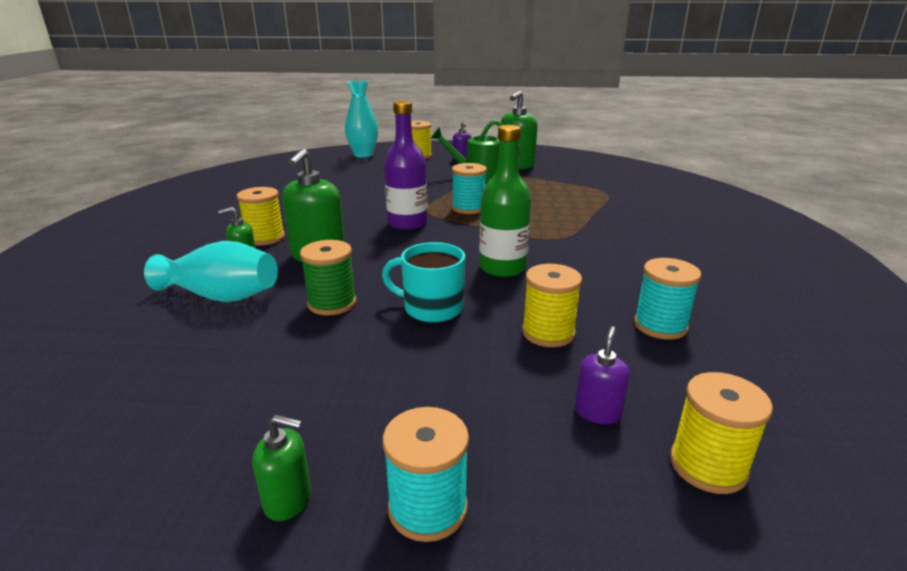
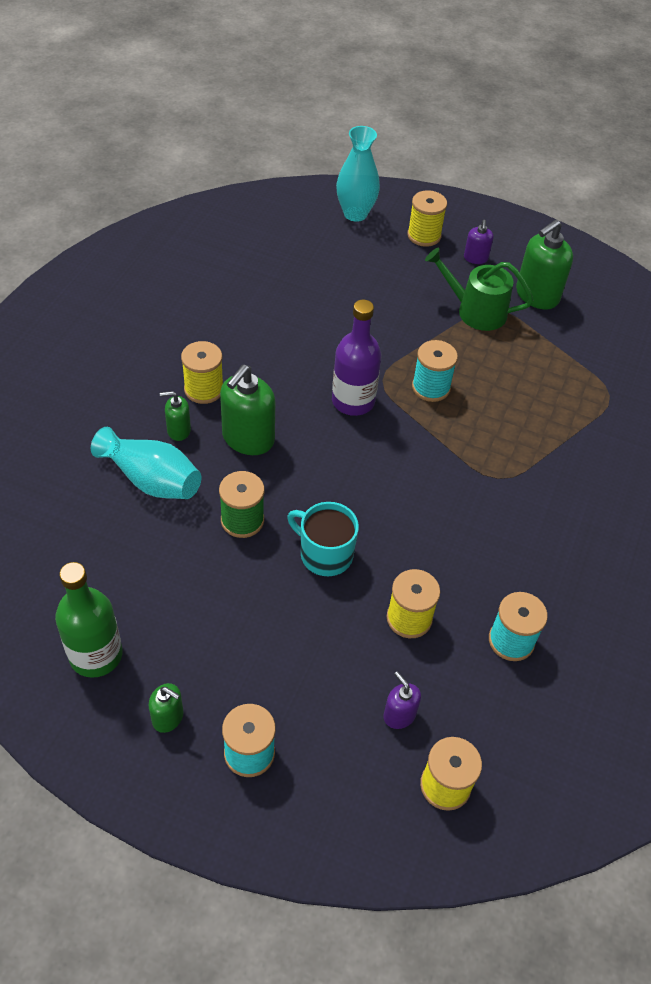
camera: 15 degrees right, 25 degrees up
green bottle [479,125,531,277] -> green bottle moved to [55,562,123,678]
purple soap dispenser [575,326,630,424] -> purple soap dispenser turned 75 degrees counterclockwise [383,671,421,729]

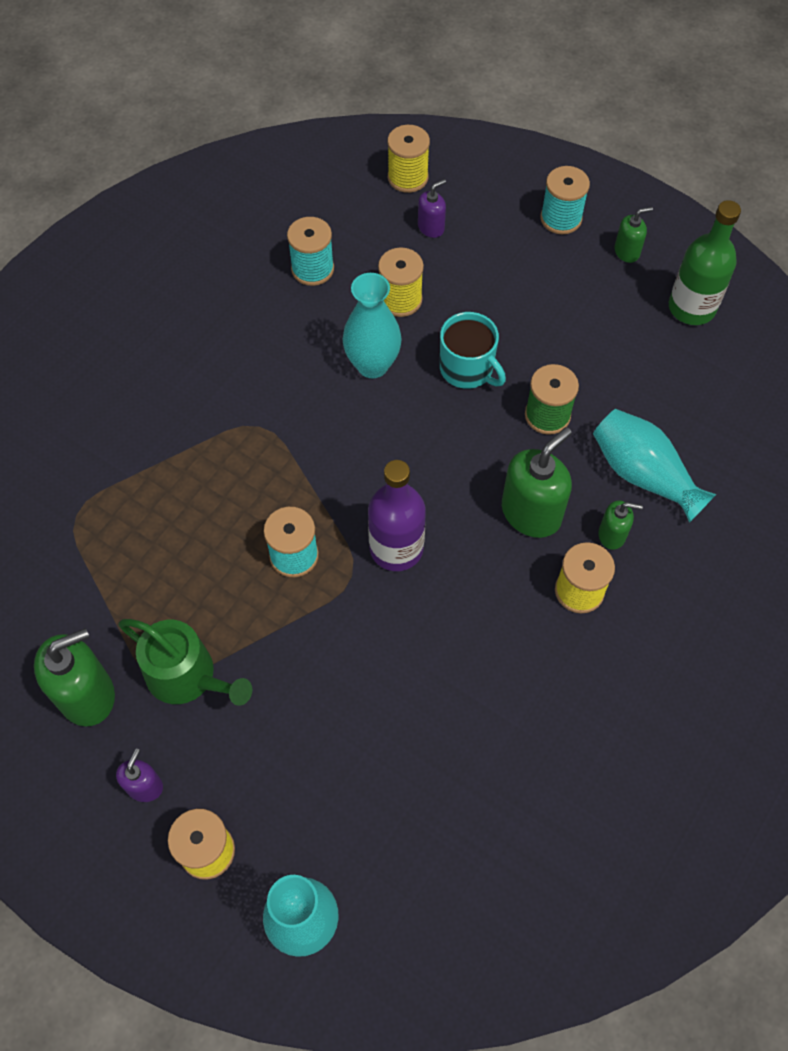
camera: 165 degrees left, 10 degrees up
green soap dispenser [149,683,184,733] -> green soap dispenser turned 120 degrees clockwise [615,207,653,263]
purple soap dispenser [383,671,421,729] -> purple soap dispenser turned 105 degrees counterclockwise [418,179,446,238]
none -> turquoise vase [343,273,402,378]

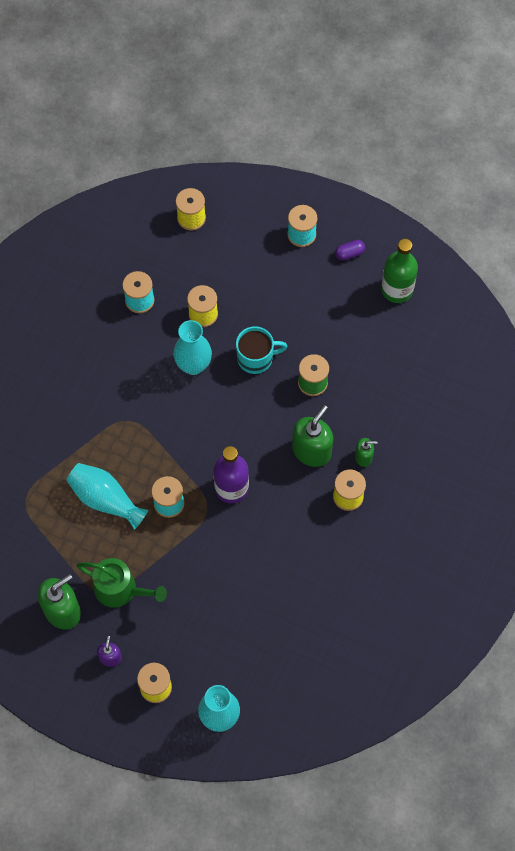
camera: 10 degrees left, 5 degrees up
purple soap dispenser [418,179,446,238] -> none
turquoise mug [440,312,506,389] -> turquoise mug turned 45 degrees counterclockwise [236,326,288,374]
turquoise vase [593,409,717,523] -> turquoise vase moved to [66,463,148,530]
green soap dispenser [615,207,653,263] -> purple capsule [335,240,365,261]

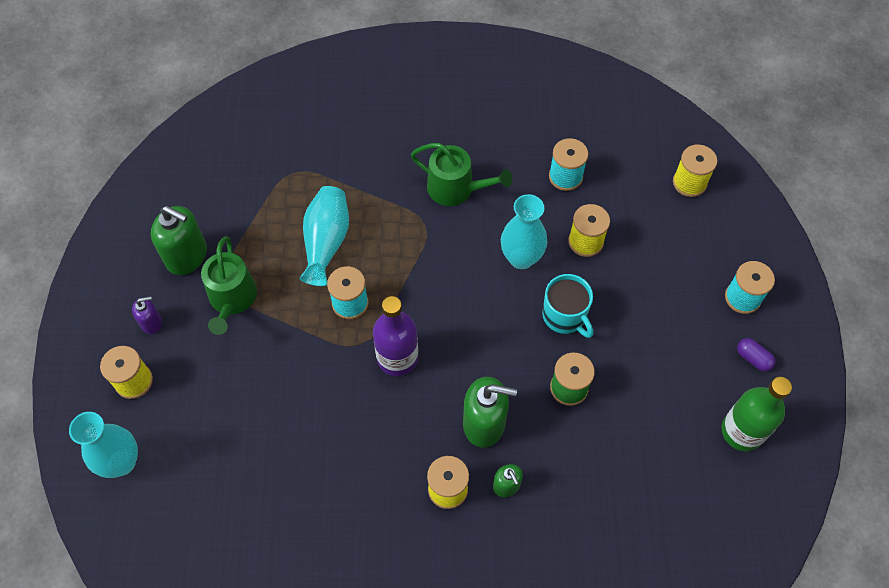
camera: 65 degrees right, 5 degrees down
none -> green watering can [411,143,512,206]

